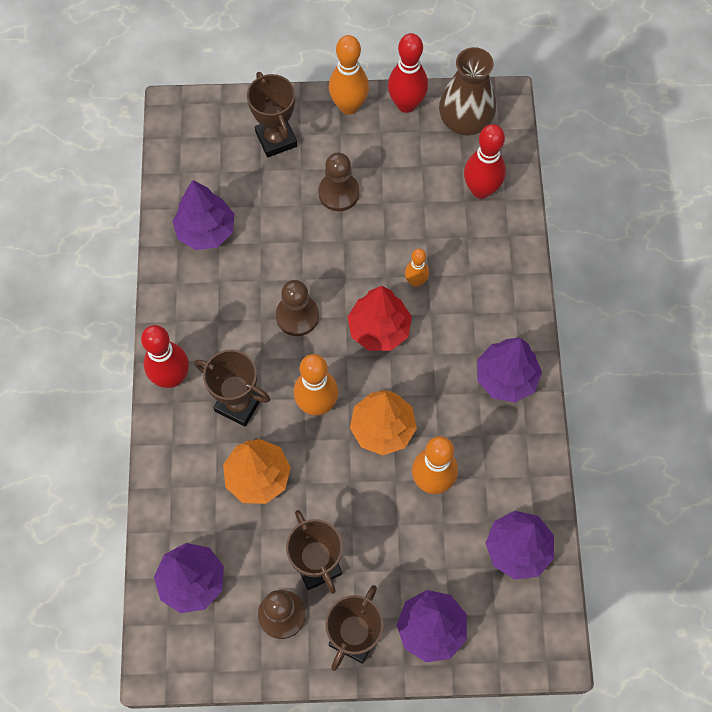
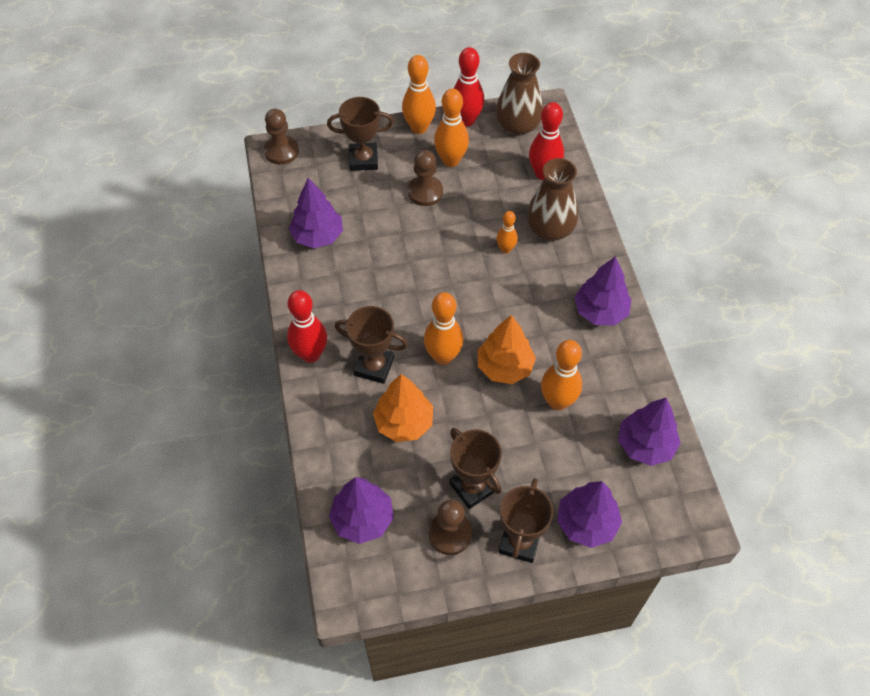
camera: 10 degrees left, 10 degrees down
brown trophy [247,72,297,157] -> brown trophy turned 60 degrees counterclockwise [327,97,394,171]
brown pawn [276,280,319,336] -> brown pawn moved to [264,109,299,165]
red tree [348,286,412,351] -> none
none -> orange bowling pin [434,89,469,167]
none -> brown vase [527,158,578,241]

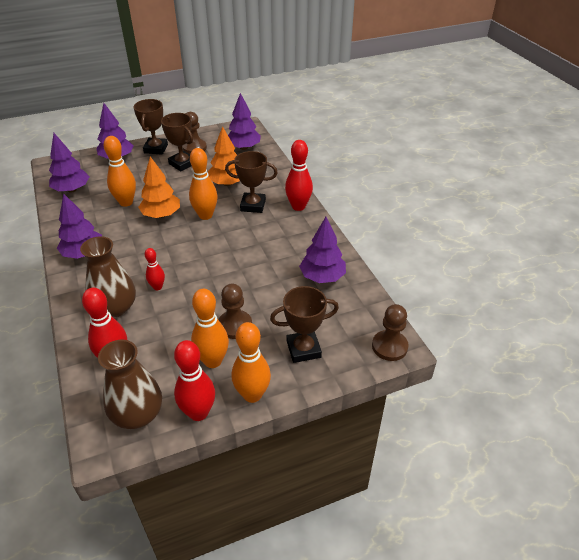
camera: 170 degrees right, 15 degrees down
orange bowling pin [497,211,518,253] -> red bowling pin [145,248,165,290]

